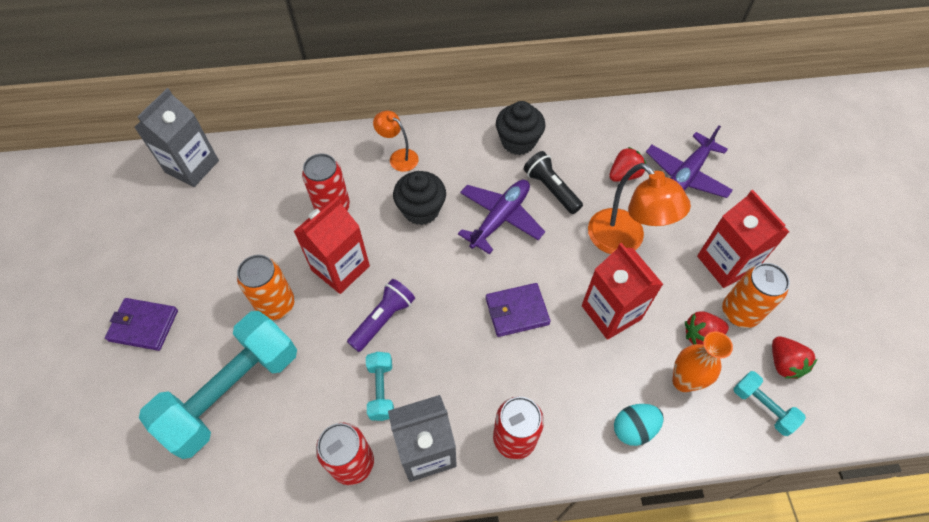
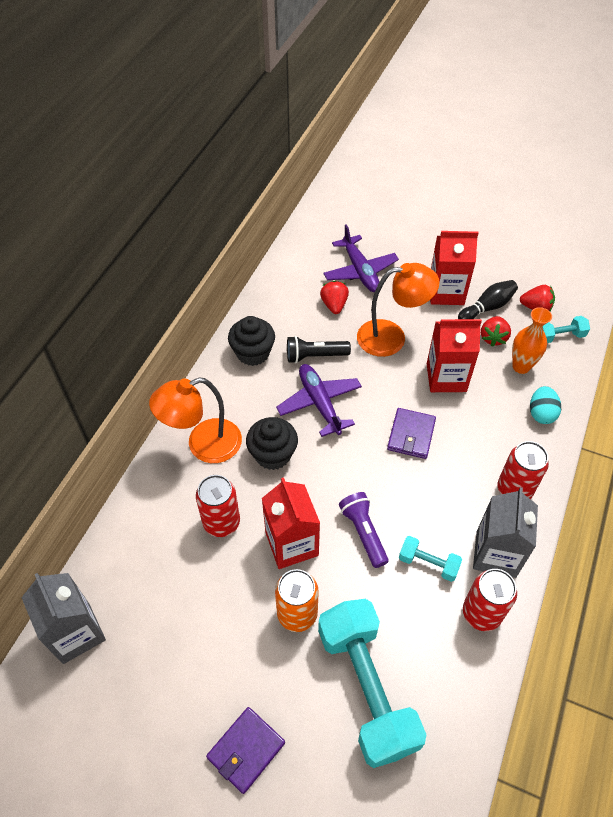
camera: 60 degrees left, 5 degrees down
orange lamp [373,111,419,172] -> orange lamp [149,378,242,463], size x1.79
orange can [722,263,790,328] -> black bowling pin [458,280,518,319]

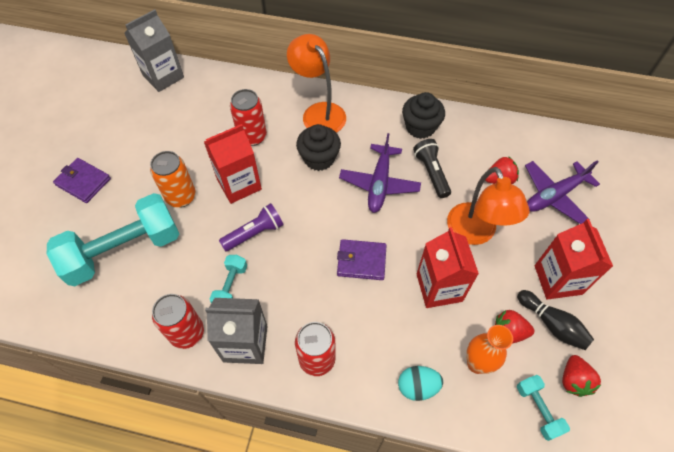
camera: 80 degrees right, 5 degrees up
purple plane [276,364,362,437] -> purple plane turned 135 degrees clockwise [339,133,421,213]

